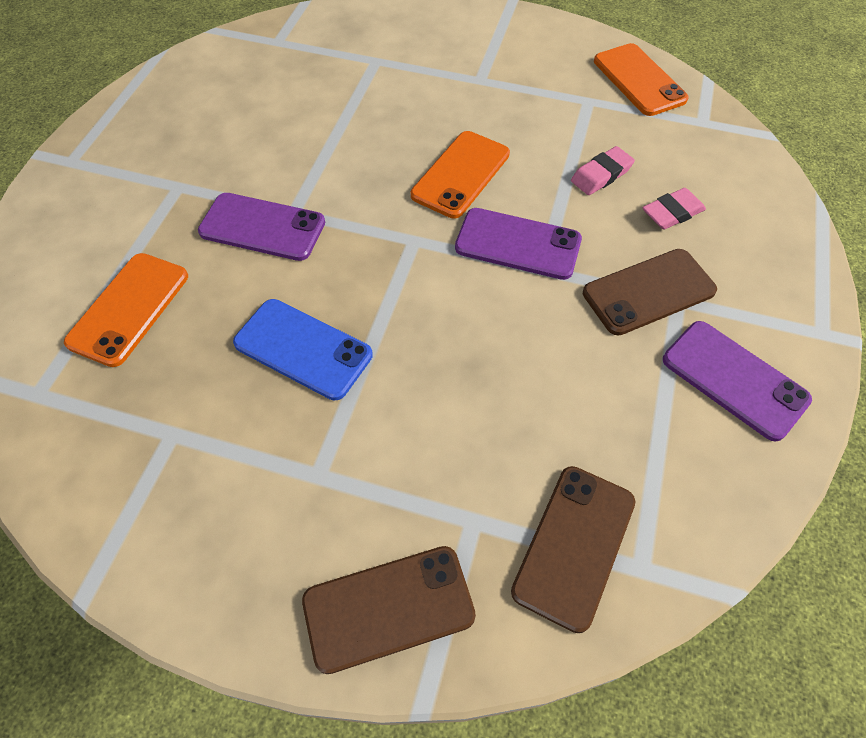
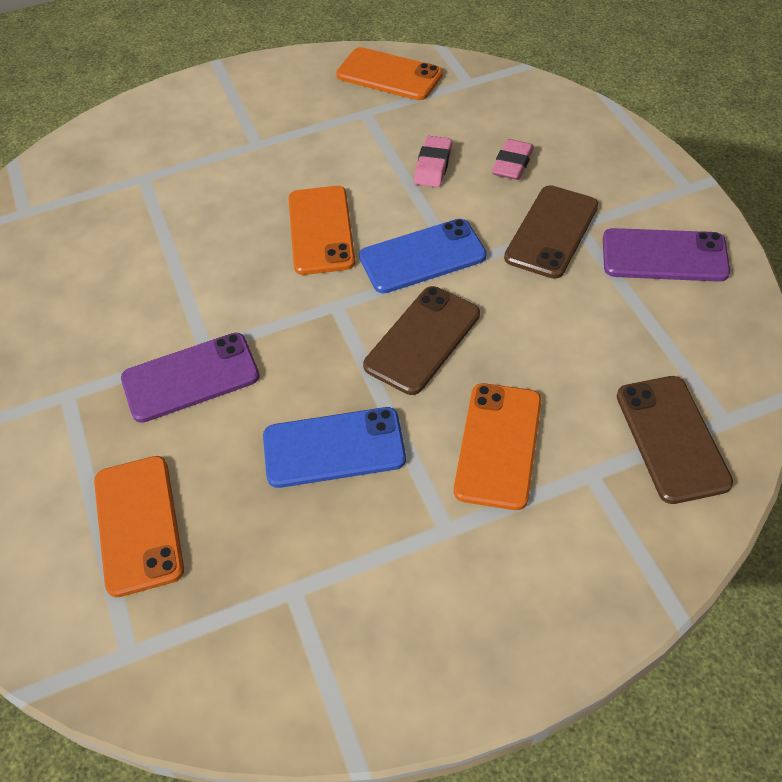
camera: 35 degrees left, 5 degrees down
brown phone [302,546,476,674] -> brown phone moved to [363,286,480,395]
purple phone [455,208,582,280] -> blue phone [359,219,487,293]
none -> orange phone [454,383,541,510]

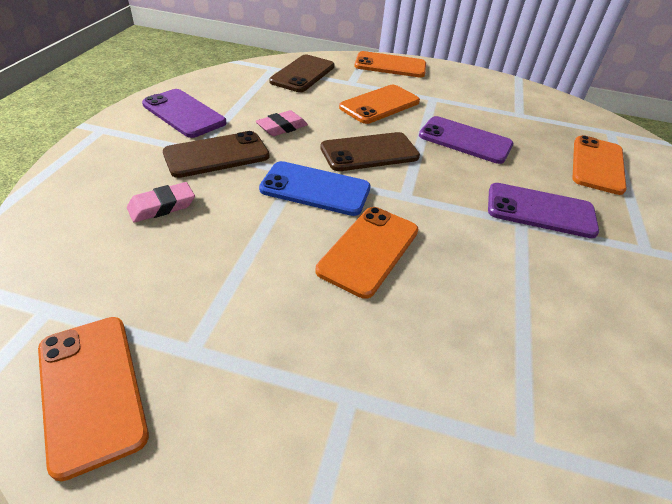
camera: 150 degrees left, 10 degrees down
blue phone [263,407,406,488] -> purple phone [419,116,513,164]
pink eraser [414,136,452,187] -> pink eraser moved to [256,110,308,136]
none -> orange phone [355,51,426,78]

